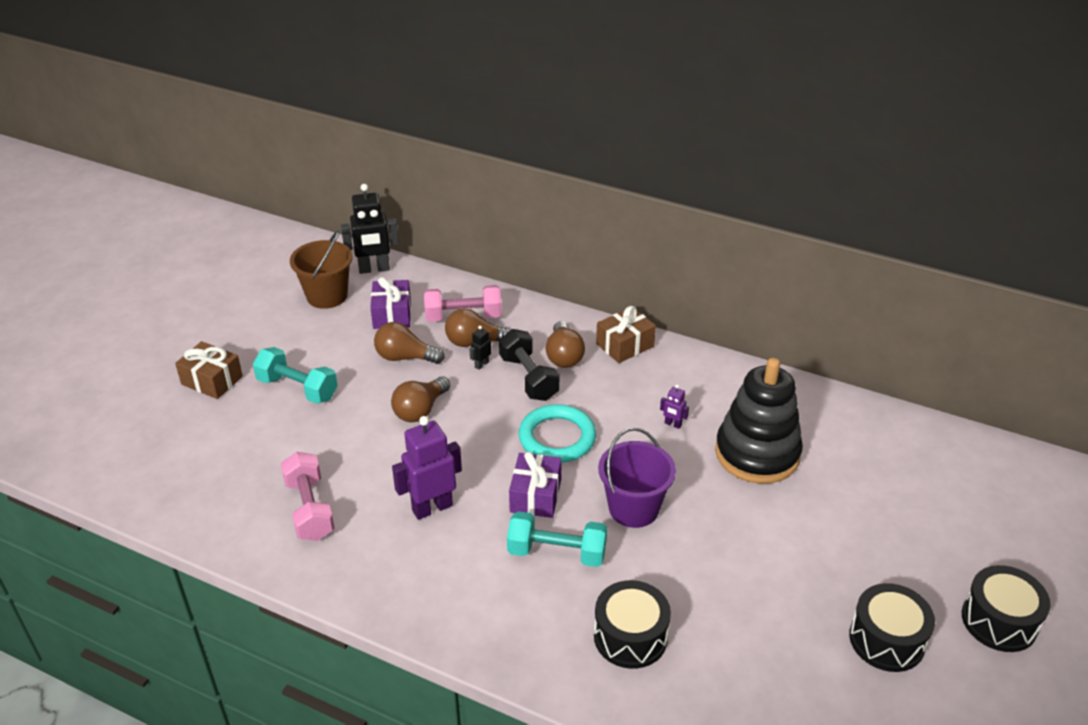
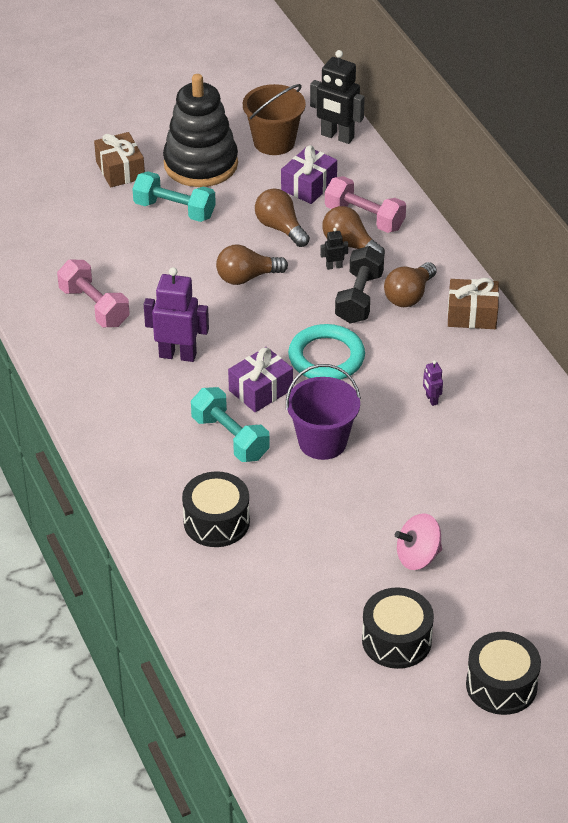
camera: 40 degrees right, 5 degrees up
turquoise dumbbell [253,347,338,404] -> turquoise dumbbell turned 45 degrees counterclockwise [132,171,216,222]
pink dumbbell [281,452,335,541] -> pink dumbbell turned 60 degrees counterclockwise [57,260,130,327]
black stacking toy [715,358,803,484] -> black stacking toy moved to [163,74,238,187]
none -> pink spinning top [395,513,442,570]

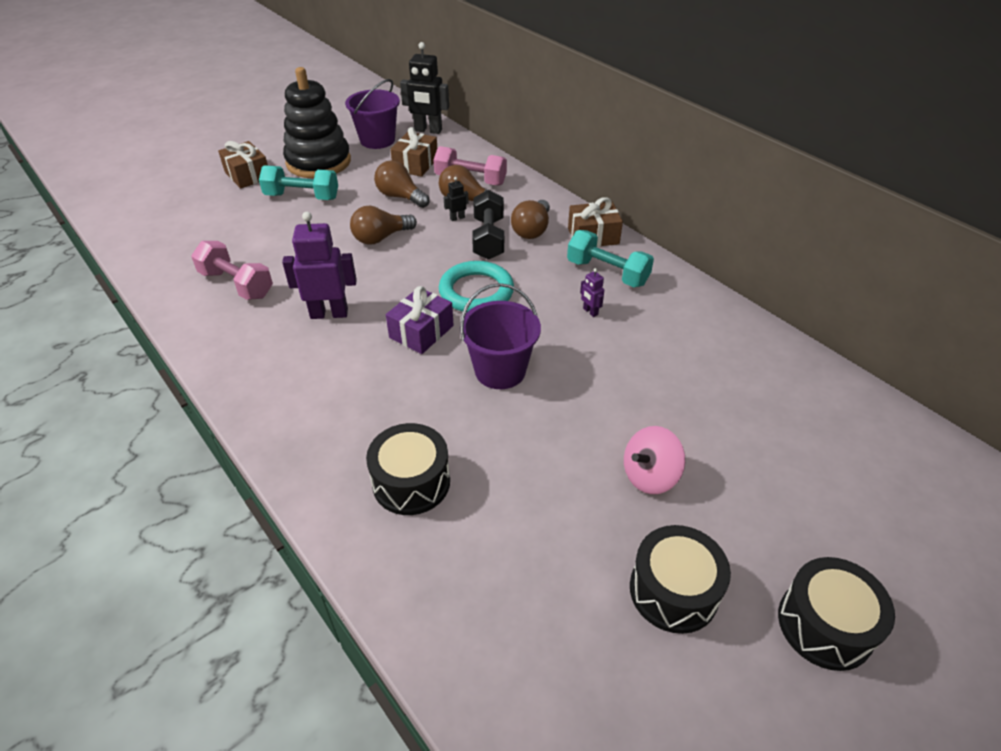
camera: 15 degrees left, 0 degrees up
turquoise dumbbell [191,387,270,462] -> turquoise dumbbell moved to [567,230,654,287]
brown bucket [243,84,306,155] -> purple bucket [345,79,400,149]
purple gift [281,146,337,204] -> brown gift [390,127,437,177]

